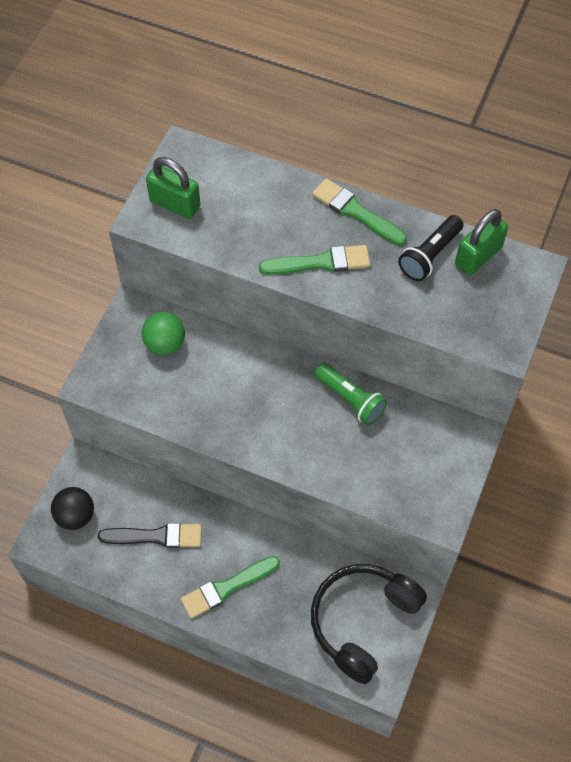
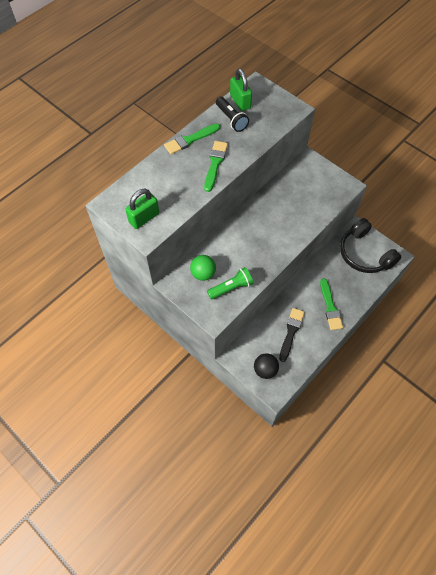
camera: 70 degrees left, 0 degrees up
green flashlight [315,363,387,426] -> green flashlight moved to [207,267,253,299]

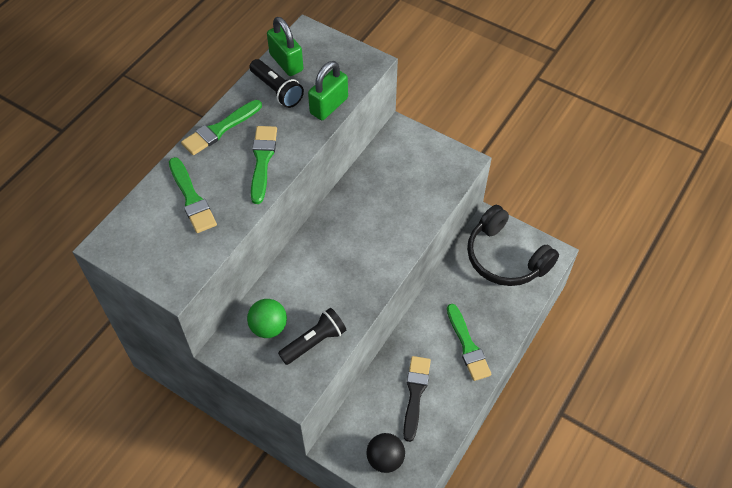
camera: 10 degrees left, 5 degrees down
green padlock [125,189,159,229] -> green padlock moved to [308,61,348,120]
green flashlight [207,267,253,299] -> black flashlight [278,308,346,365]
none -> green brush [169,157,217,233]

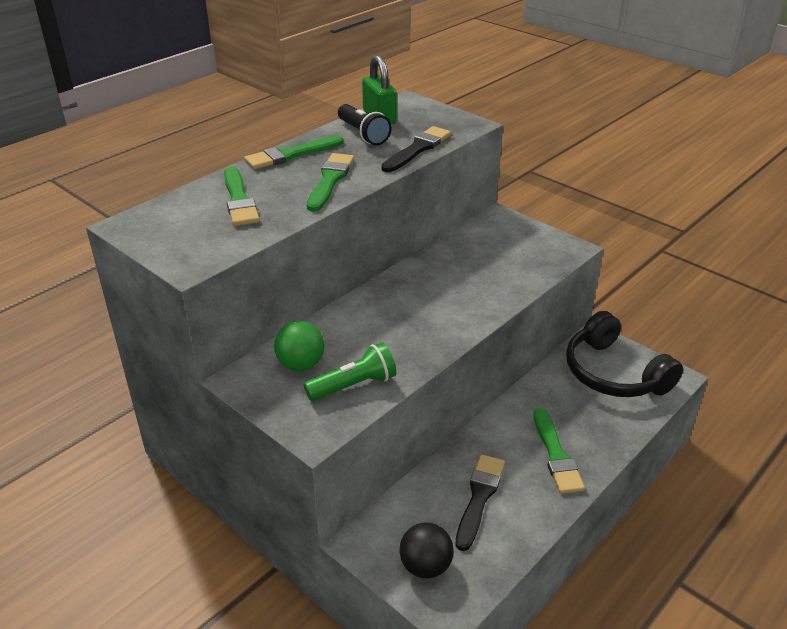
camera: 10 degrees right, 20 degrees down
black flashlight [278,308,346,365] -> green flashlight [304,342,396,401]
green padlock [308,61,348,120] -> black brush [381,126,451,172]

